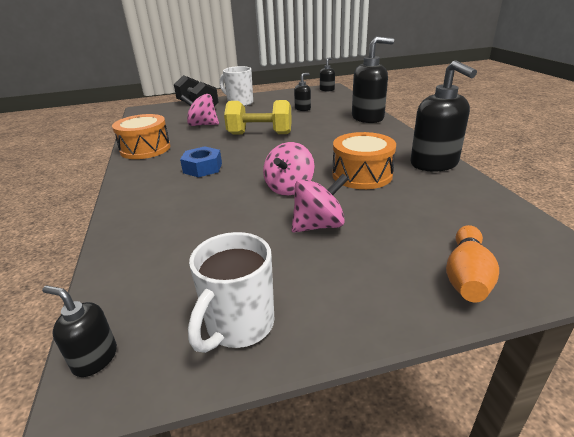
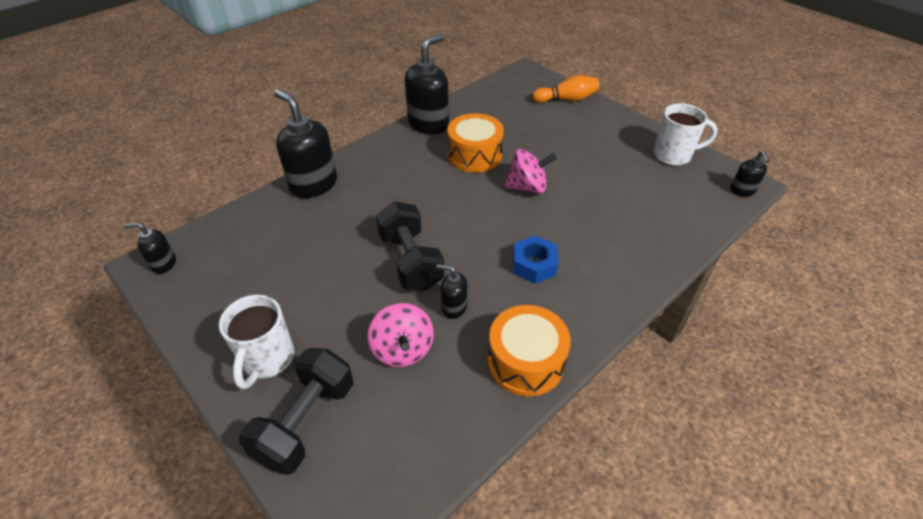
camera: 120 degrees left, 15 degrees up
yellow dumbbell [224,100,292,134] -> black dumbbell [376,201,445,291]
pink spinning top [291,174,348,233] -> none
black soap dispenser [294,73,311,111] -> black soap dispenser moved to [436,264,467,319]

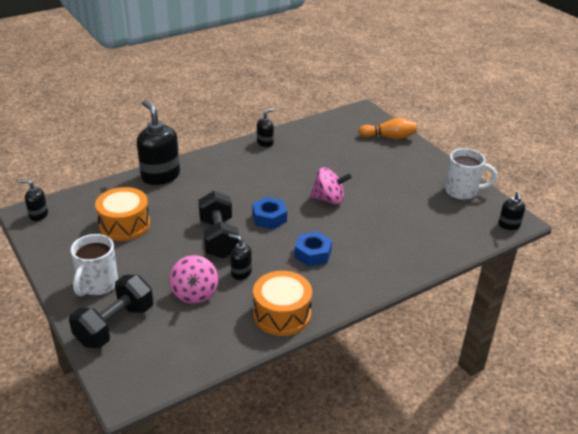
camera: 10 degrees right, 10 degrees down
black soap dispenser [405,34,449,134] -> black soap dispenser [257,108,274,147], size x0.50
orange drum [447,113,504,172] -> orange drum moved to [95,187,150,241]
none -> blue nut [252,197,287,229]

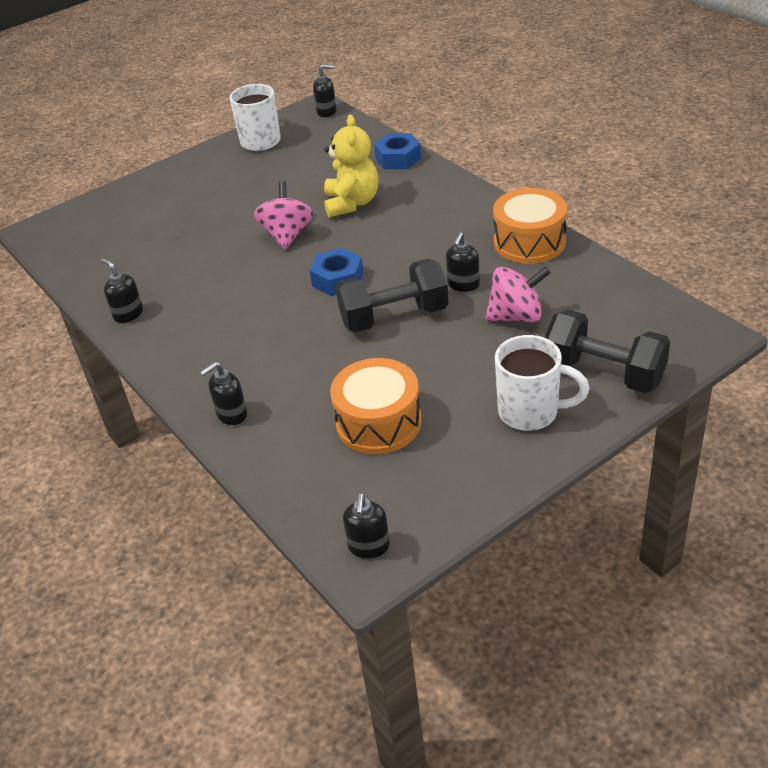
camera: 90 degrees left, 5 degrees up
black soap dispenser [137,100,180,185] -> black soap dispenser [200,362,247,425], size x0.50
blue nut [294,231,332,267] -> blue nut moved to [374,133,421,169]
orange bowling pin [359,118,417,139] -> none
none -> yellow teddy bear [324,115,379,217]

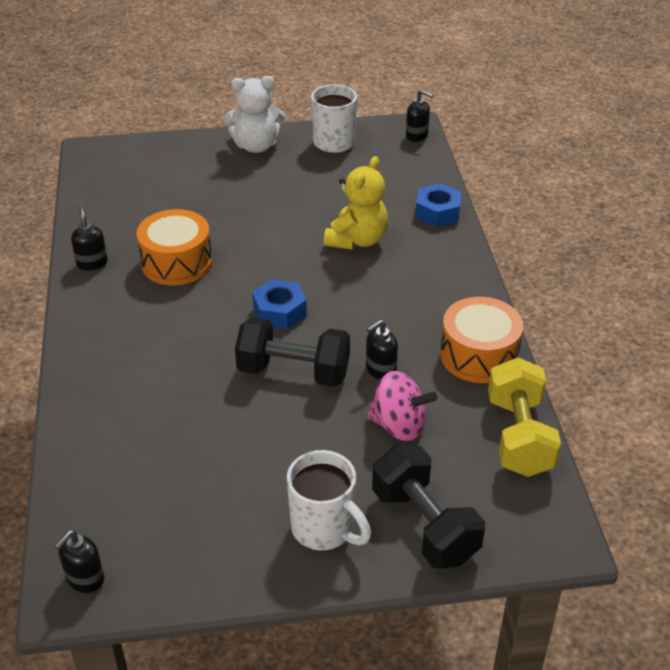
camera: 25 degrees right, 0 degrees up
black soap dispenser [200,362,247,425] -> none
pink spinning top [254,181,313,250] -> none
orange drum [330,358,422,454] -> orange drum moved to [137,209,212,286]
none -> white teddy bear [223,76,285,153]
none -> yellow dumbbell [488,357,561,477]

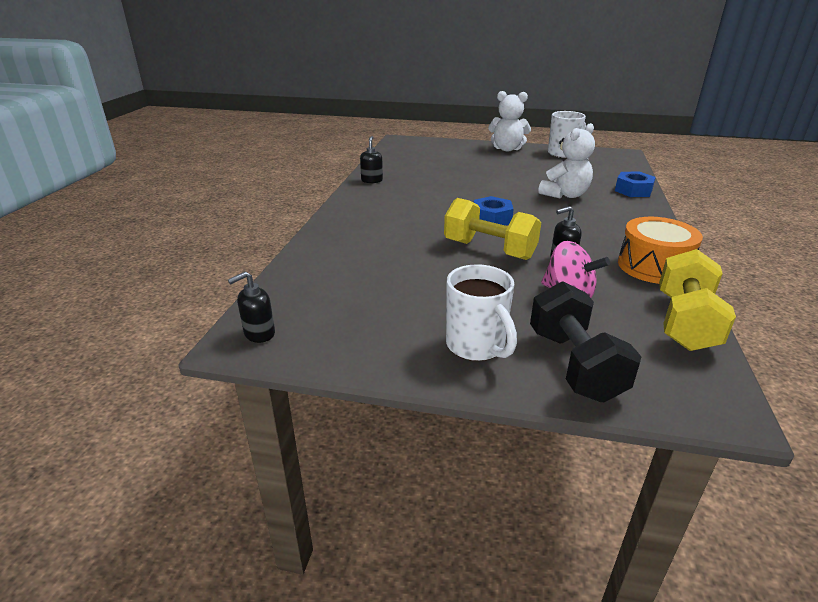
camera: 20 degrees right, 10 degrees down
orange drum [137,209,212,286] -> none
black dumbbell [235,317,350,387] -> yellow dumbbell [444,198,541,260]
yellow teddy bear [324,156,388,250] -> white teddy bear [538,123,595,199]
black soap dispenser [406,89,433,142] -> none

